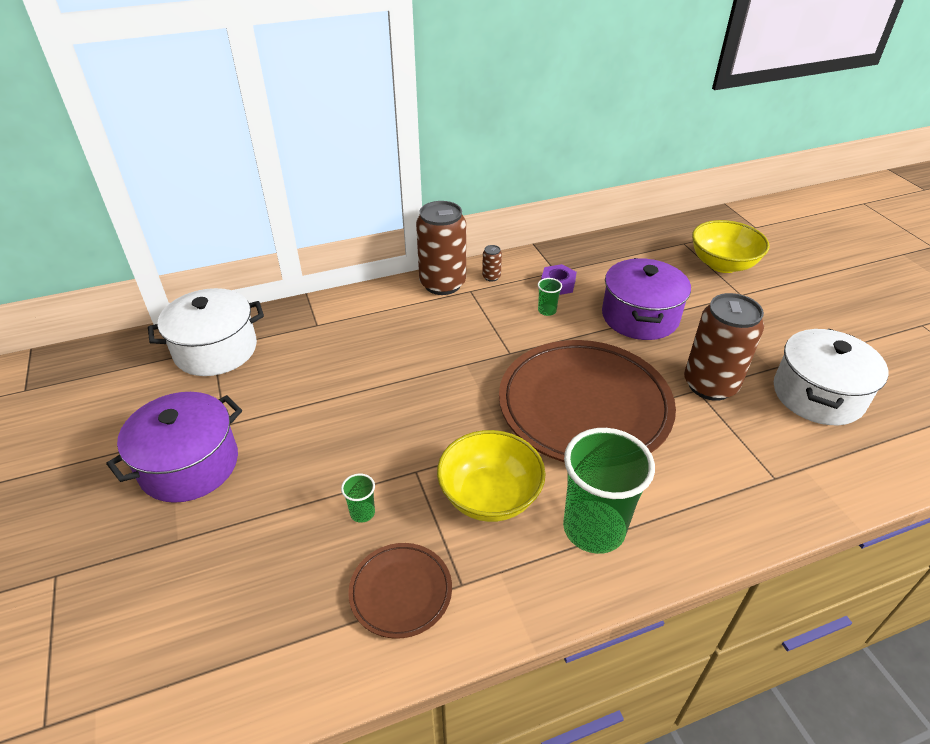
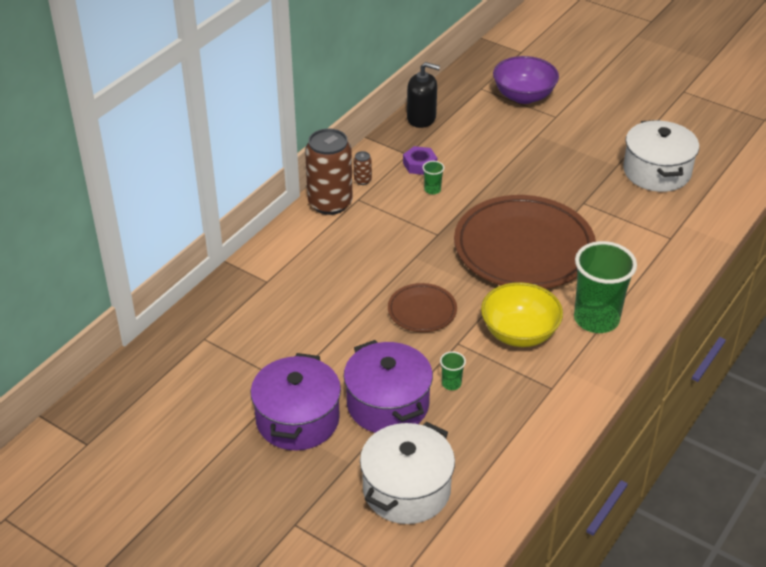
camera: 35 degrees left, 0 degrees up
white pot [148,288,264,376] -> white pot moved to [360,422,455,524]
brown plate [348,543,452,639] -> brown plate moved to [388,283,457,332]
purple pot [602,258,691,340] -> purple pot moved to [344,340,433,433]
brown can [684,293,764,401] -> none
yellow bowl [692,220,770,273] -> purple bowl [493,56,559,104]
none -> black soap dispenser [407,62,440,128]

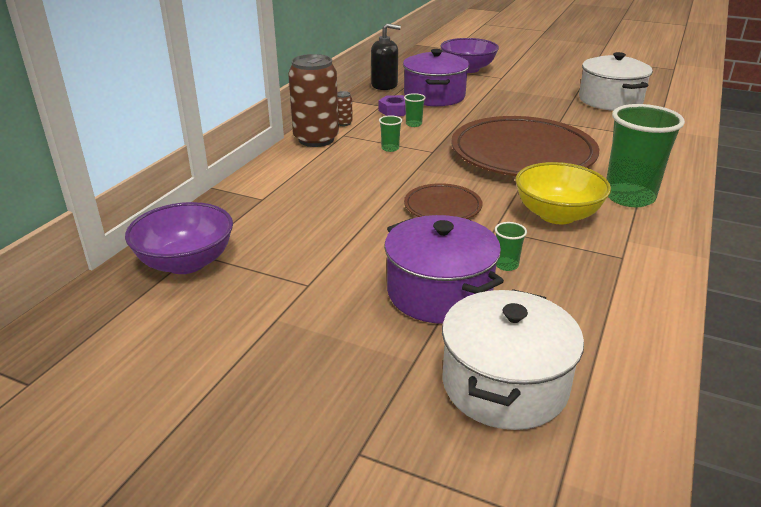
camera: 10 degrees left, 10 degrees down
purple pot [251,353,341,451] -> purple pot moved to [403,49,469,106]
none -> purple bowl [125,202,233,274]
none -> green cup [379,115,402,152]

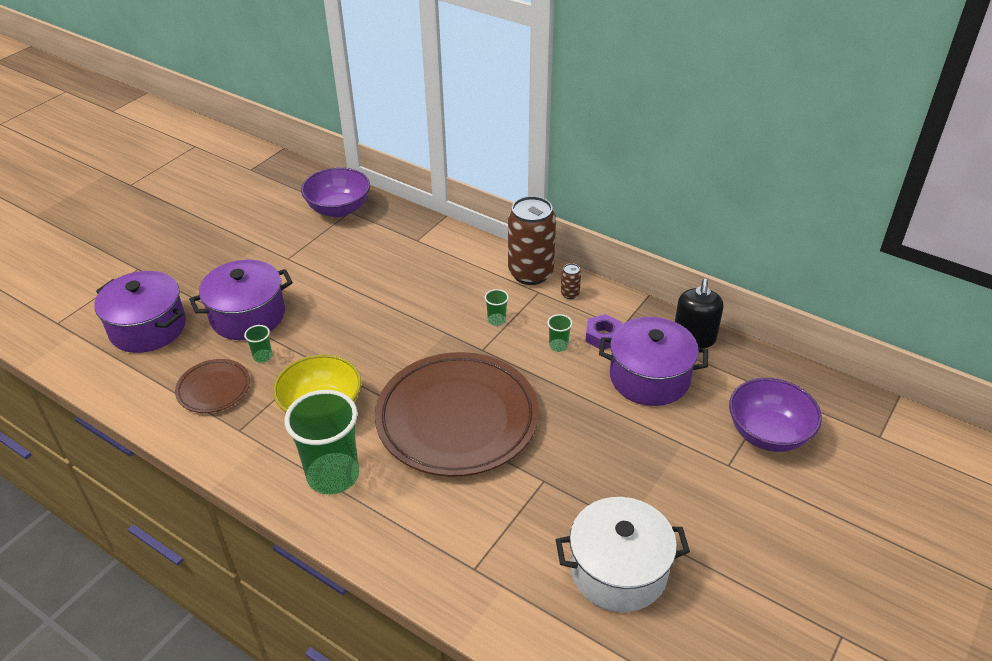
camera: 100 degrees right, 10 degrees up
brown plate [404,183,482,219] -> brown plate moved to [175,359,250,413]
white pot [442,289,584,430] -> purple pot [94,271,186,353]

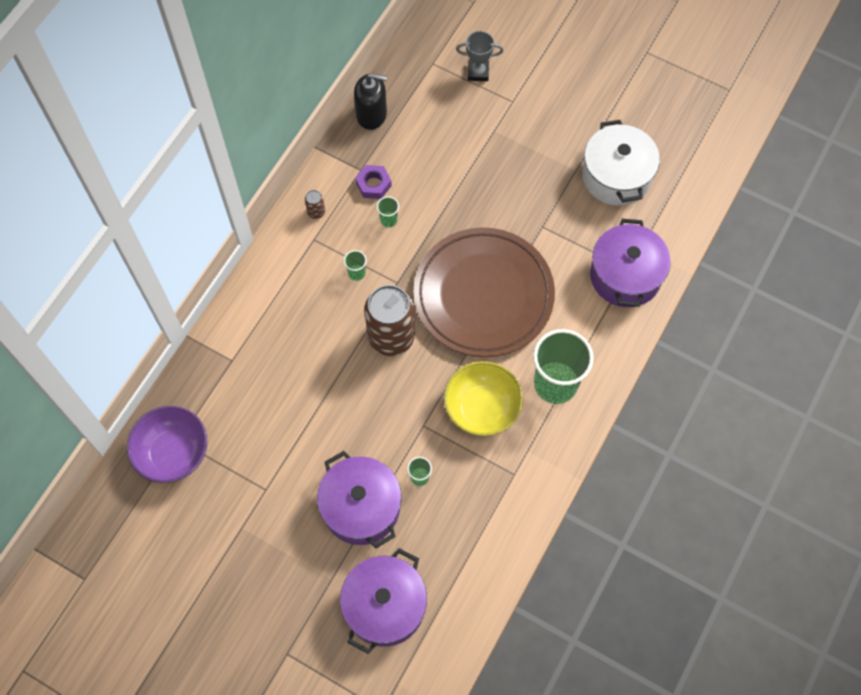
camera: 95 degrees left, 25 degrees up
brown plate [175,359,250,413] -> none
brown can [508,196,556,285] -> brown can moved to [364,285,415,356]
purple pot [599,317,708,406] -> purple pot moved to [590,219,671,307]
purple bowl [729,378,822,452] -> grey trophy [456,31,503,81]

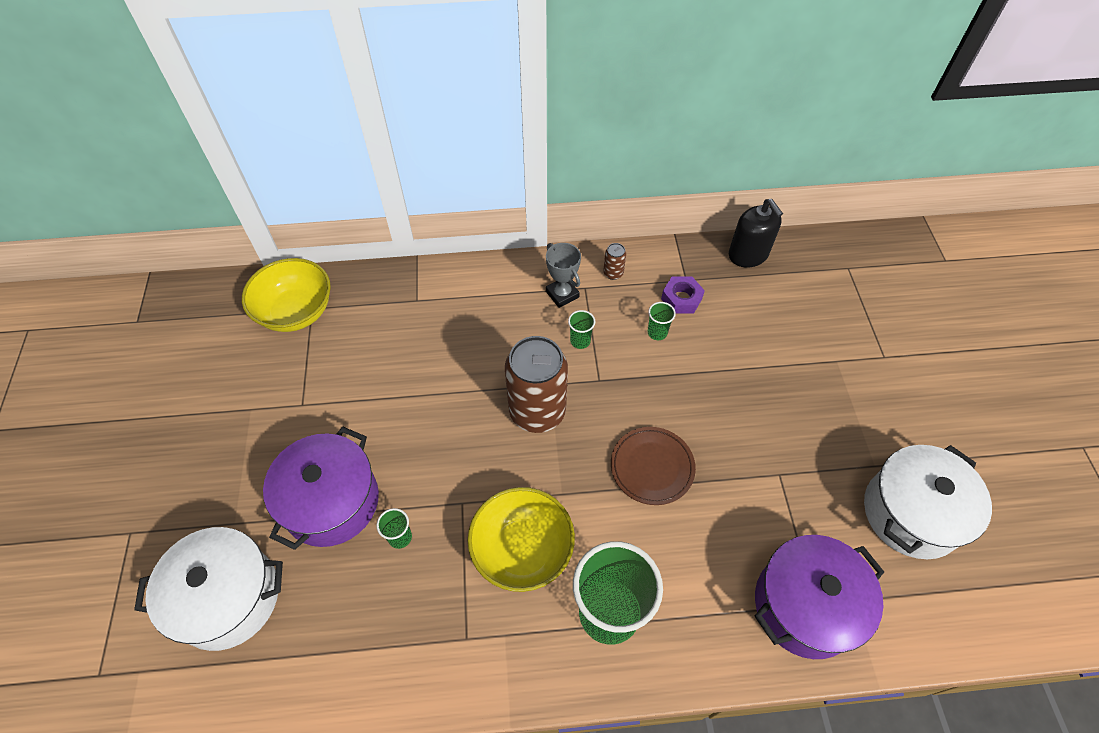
camera: 55 degrees right, 10 degrees down
purple bowl [127,406,207,483] -> yellow bowl [242,258,331,332]
purple pot [340,548,427,654] -> white pot [134,527,283,651]
brown plate [414,227,555,357] -> brown plate [611,427,696,505], size x0.47
grey trophy [456,31,503,81] -> grey trophy moved to [546,243,581,308]

